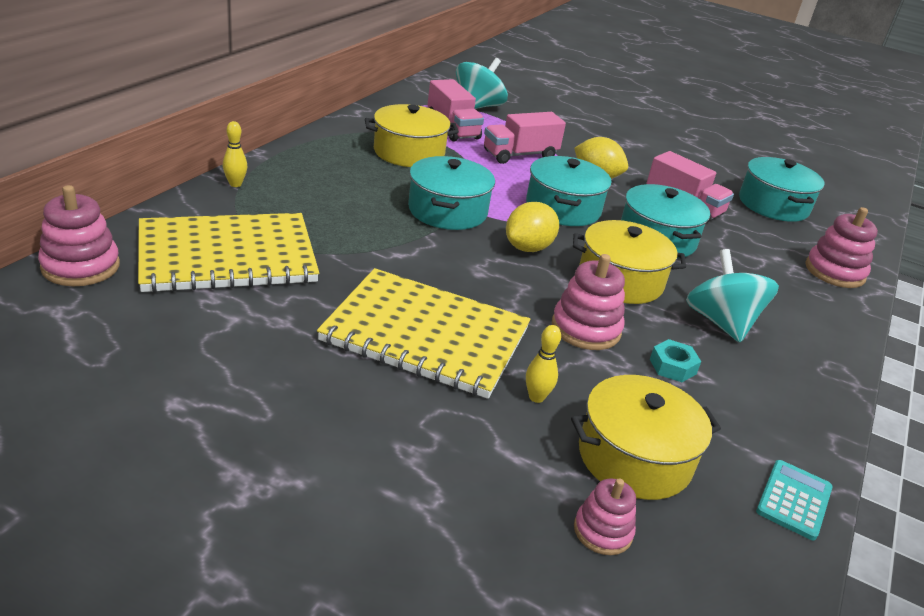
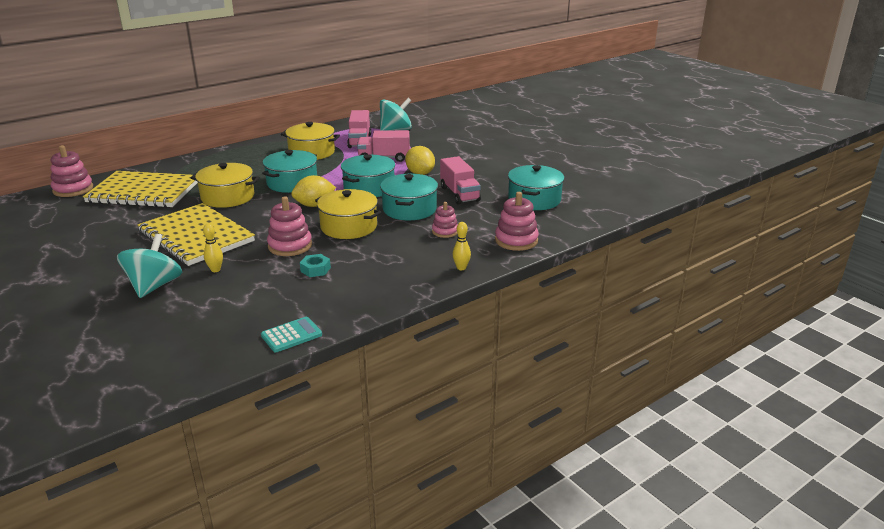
camera: 30 degrees right, 5 degrees down
yellow bowling pin [223,121,247,187] -> yellow bowling pin moved to [453,222,471,270]
yellow pot [571,375,721,500] -> yellow pot moved to [191,163,259,208]
pink stacking toy [574,478,636,555] -> pink stacking toy moved to [432,202,458,238]
turquoise spinning top [686,249,779,342] -> turquoise spinning top moved to [117,234,182,298]

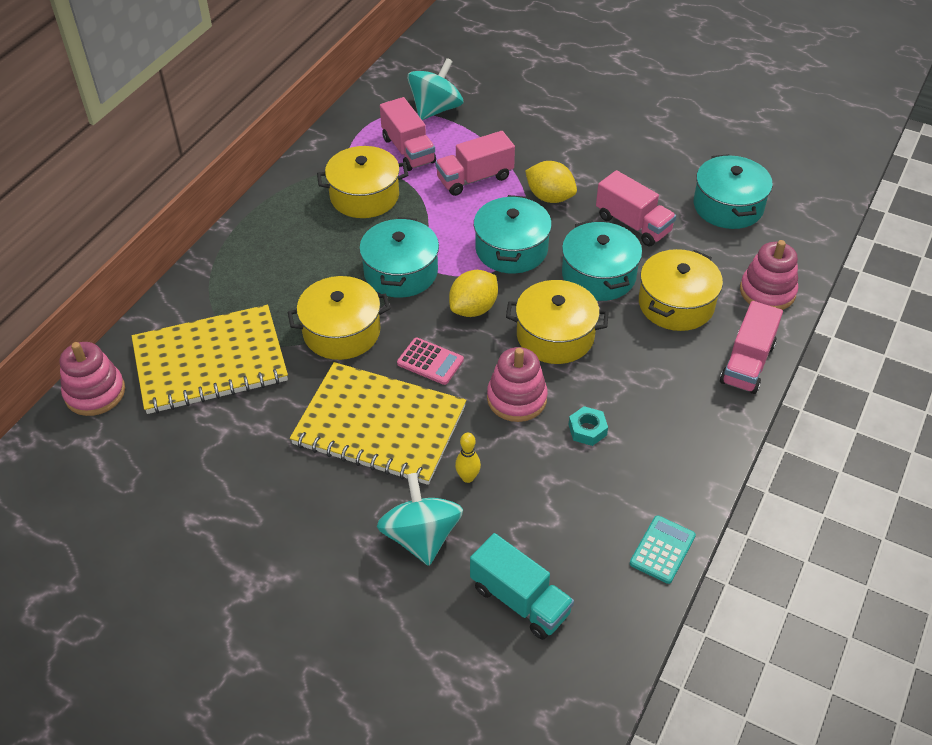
camera: 25 degrees left, 20 degrees up
pink stacking toy [432,202,458,238] -> yellow pot [639,249,723,331]
yellow bowling pin [453,222,471,270] -> pink truck [720,301,783,394]
none -> pink calculator [397,338,464,385]
none -> turquoise truck [470,533,574,640]

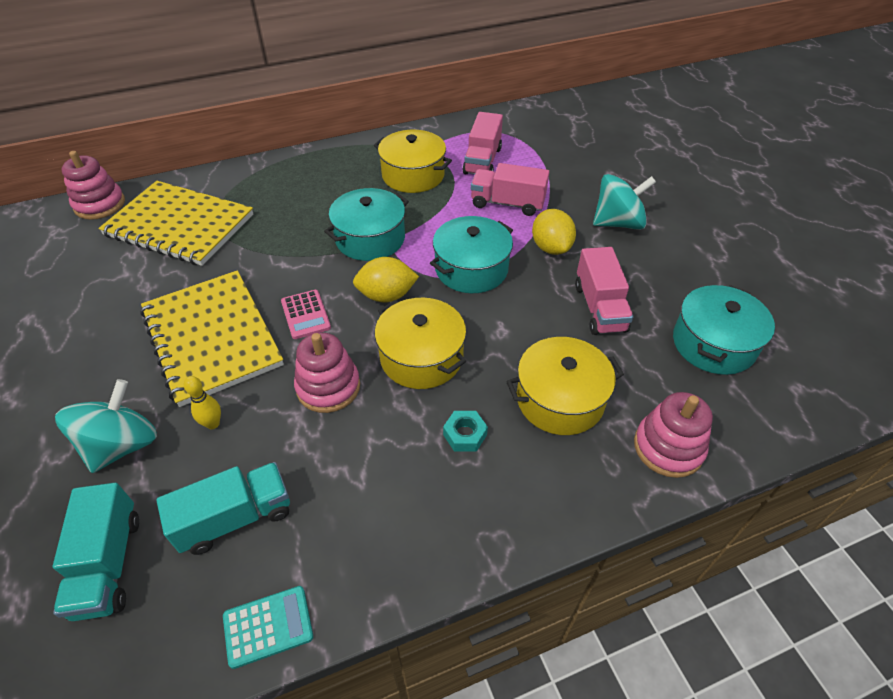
camera: 40 degrees right, 0 degrees up
yellow pot [288,276,390,360] -> none
turquoise spinning top [407,58,463,120] -> turquoise spinning top moved to [593,174,656,230]
turquoise pot [562,220,642,301] -> none
turquoise nut [569,406,608,446] -> turquoise nut moved to [443,411,488,452]
pink truck [720,301,783,394] -> none
none -> turquoise truck [156,462,290,555]

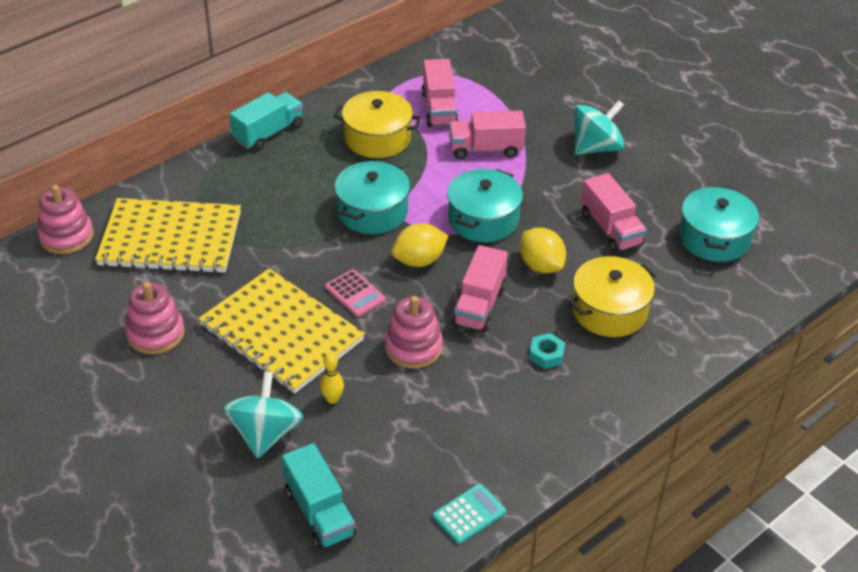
camera: 20 degrees left, 5 degrees down
turquoise truck [156,462,290,555] -> turquoise truck moved to [229,92,303,151]
yellow pot [375,298,466,389] -> pink truck [452,245,508,332]
yellow lemon [532,209,576,255] -> yellow lemon moved to [520,228,566,273]
pink stacking toy [634,392,713,478] -> pink stacking toy moved to [125,282,185,354]

